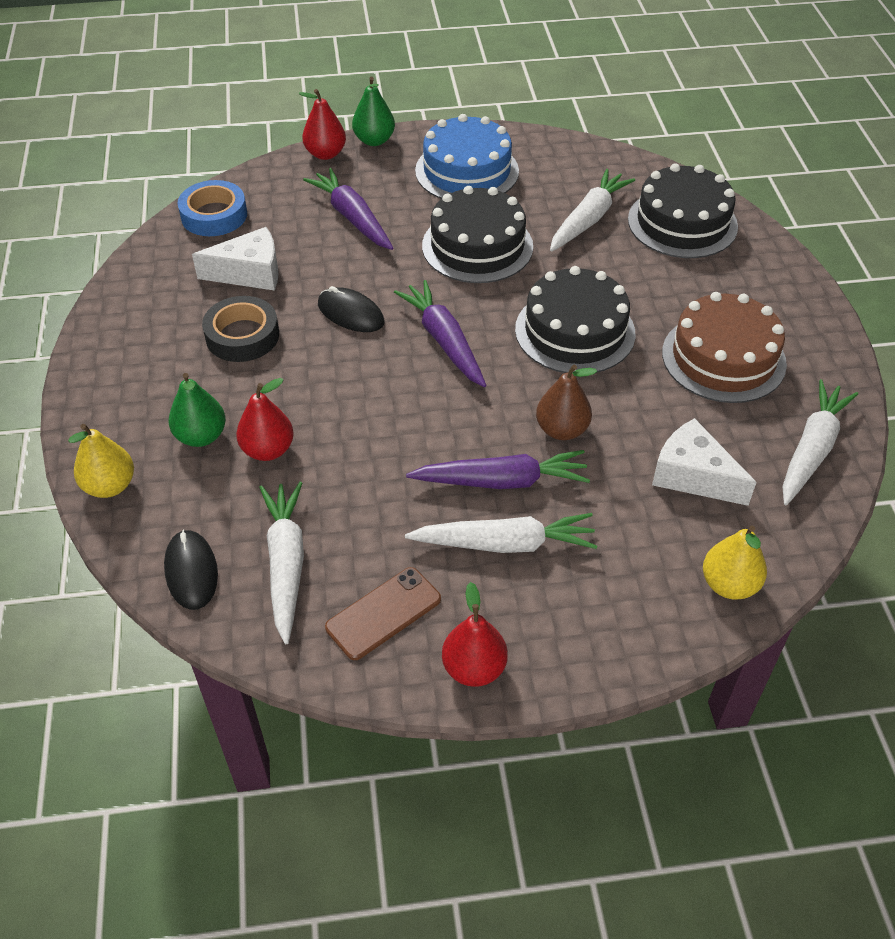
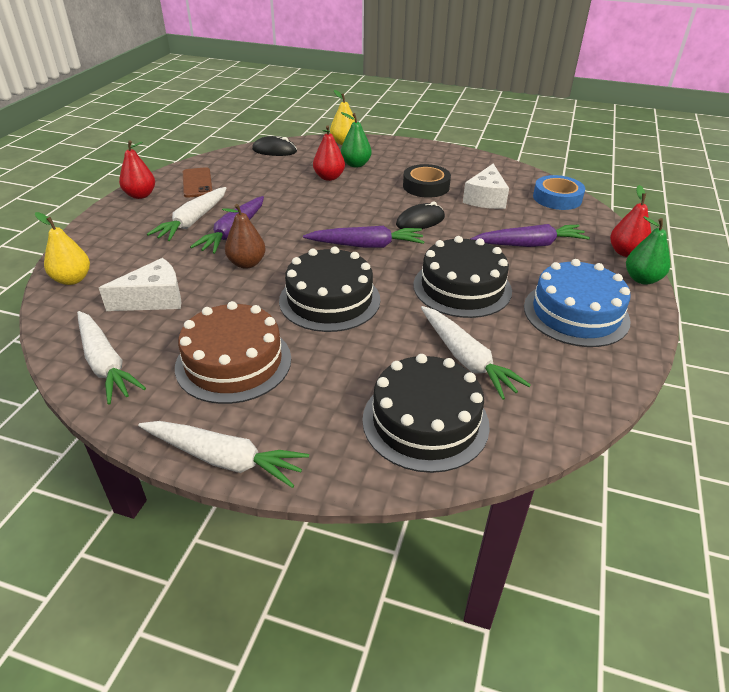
camera: 115 degrees right, 10 degrees down
white carrot [259,482,304,644] -> white carrot moved to [138,421,309,488]

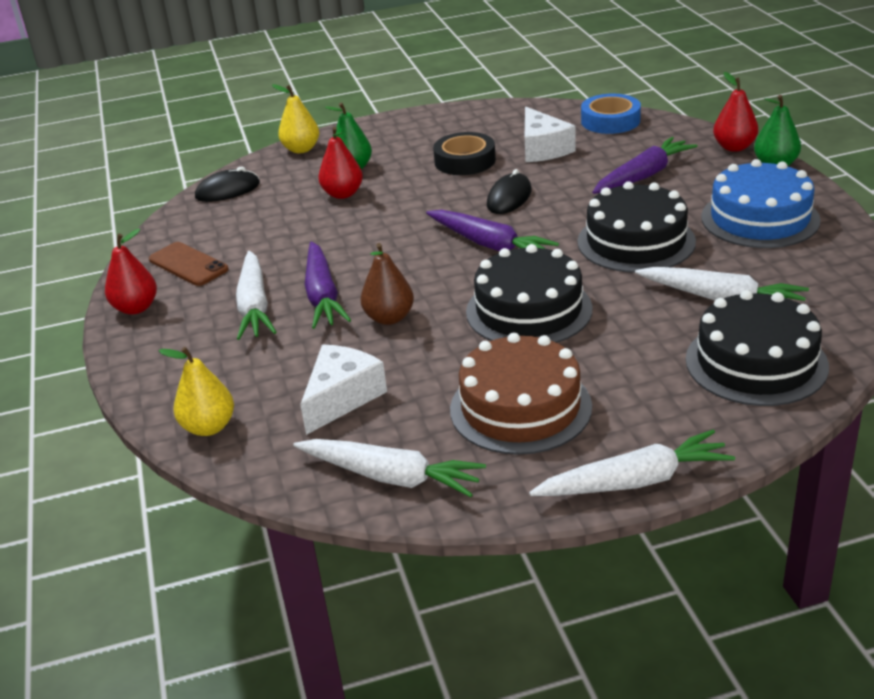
camera: 30 degrees left, 5 degrees down
purple carrot [303,226,424,248] -> purple carrot turned 75 degrees clockwise [426,210,559,251]

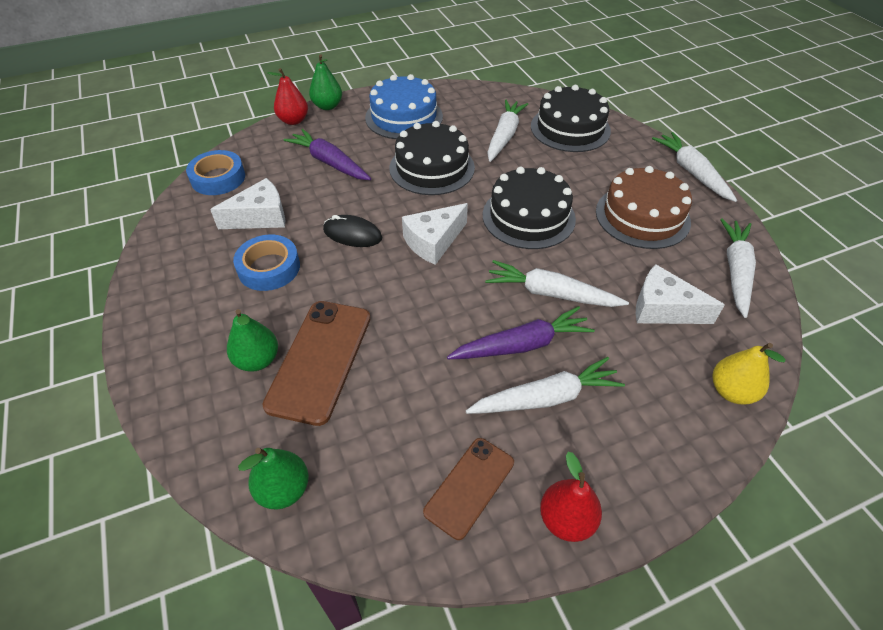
camera: 100 degrees left, 15 degrees up
black mouse [195,167,260,202] -> green pear [238,448,309,509]
yellow pear [272,84,319,153] -> none
red pear [318,127,363,199] -> brown phone [262,301,371,426]
brown pear [361,243,414,325] -> white carrot [485,260,629,307]
purple carrot [426,210,559,251] -> white cheese [402,203,468,265]
black tape [433,132,496,175] -> blue tape [233,235,300,291]

